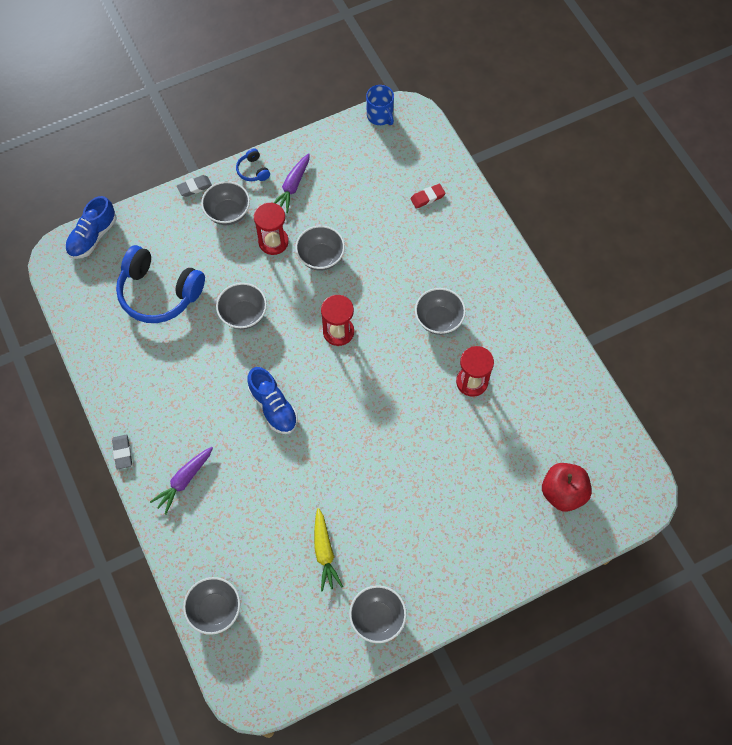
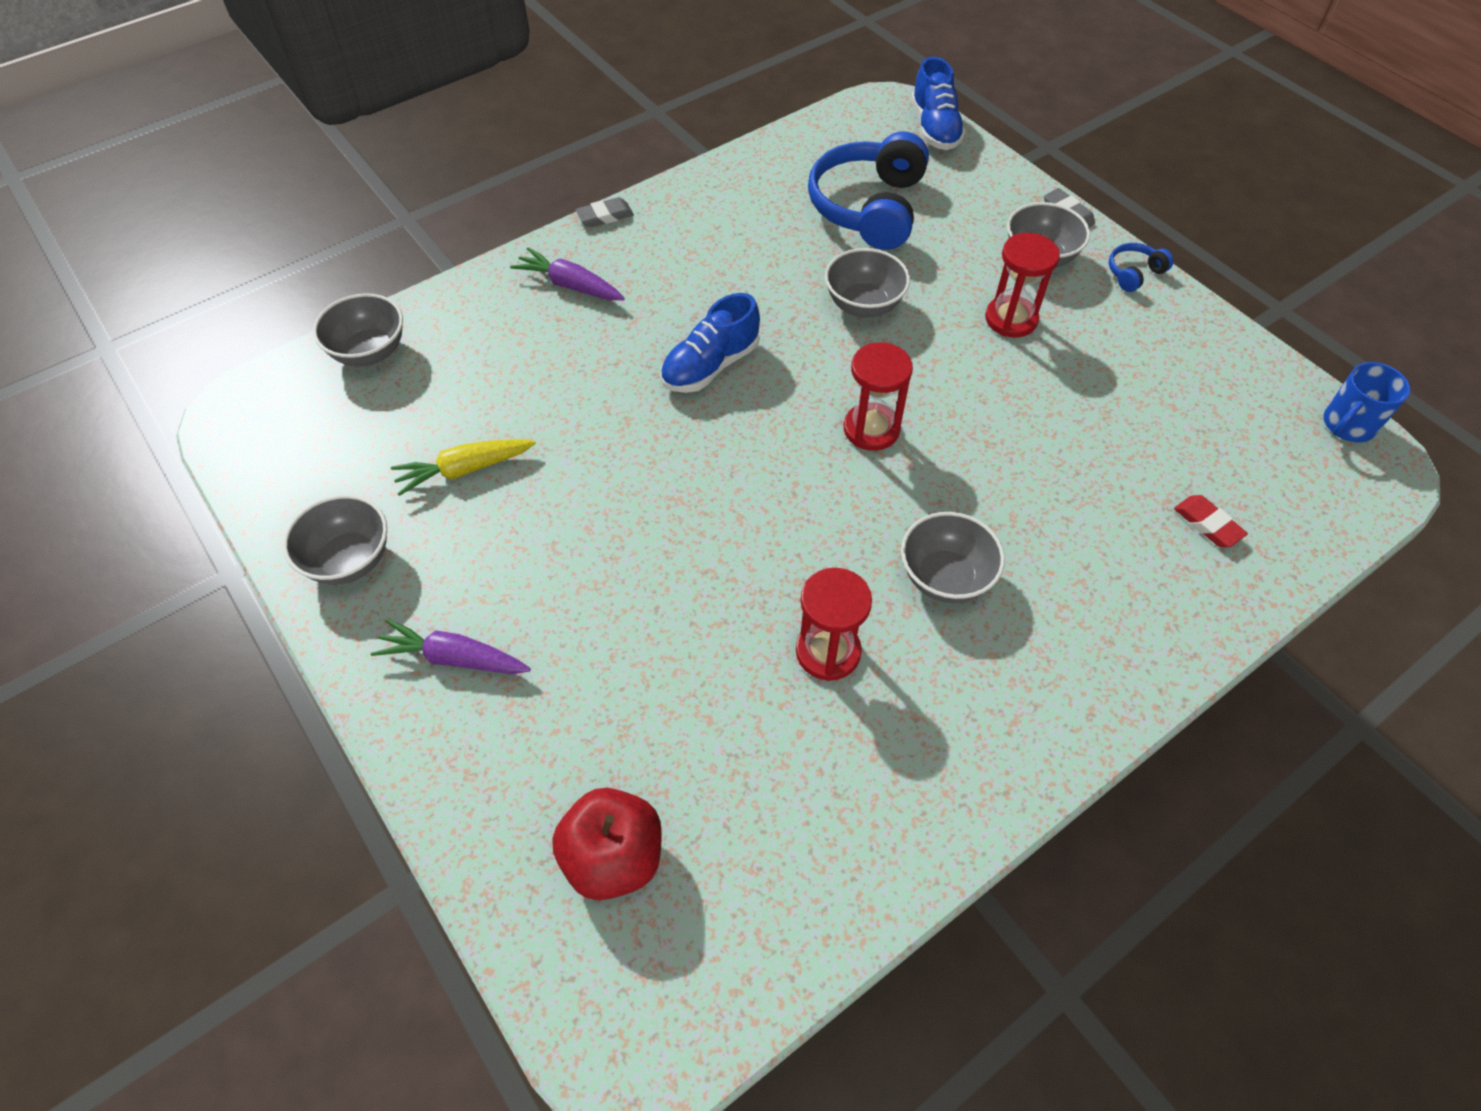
camera: 80 degrees right, 10 degrees down
blue shoe [65,196,116,259] -> blue shoe turned 120 degrees counterclockwise [911,57,966,150]
purple carrot [273,153,310,213] -> purple carrot moved to [371,619,531,674]
grey bowl [296,226,345,271] -> none

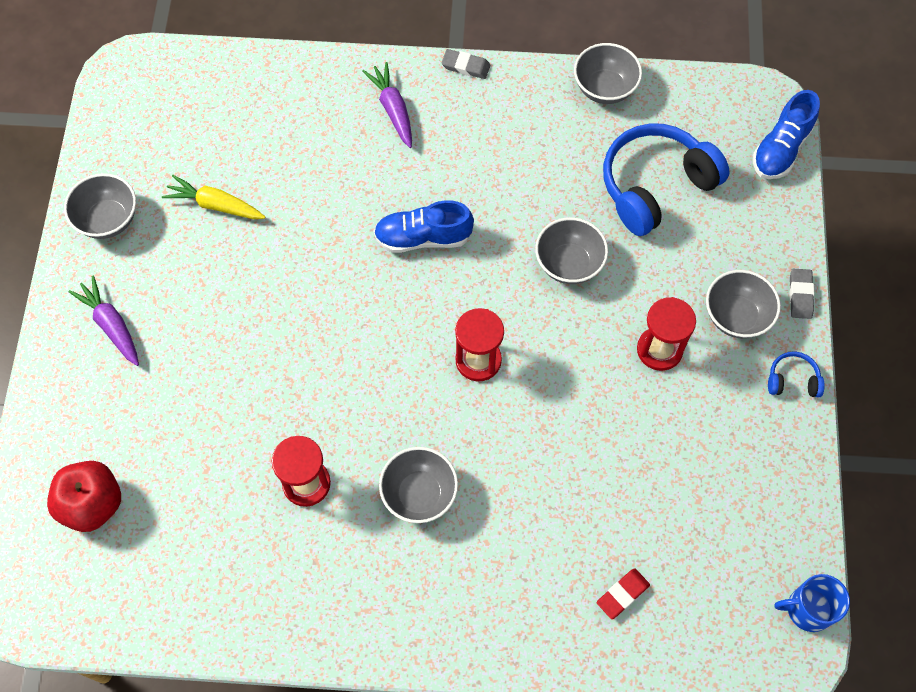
camera: 40 degrees right, 10 degrees up
grey bowl [313,293,403,366] -> grey bowl moved to [574,43,642,104]
red eraser [1174,495,1248,547] -> red eraser turned 45 degrees clockwise [596,568,650,619]

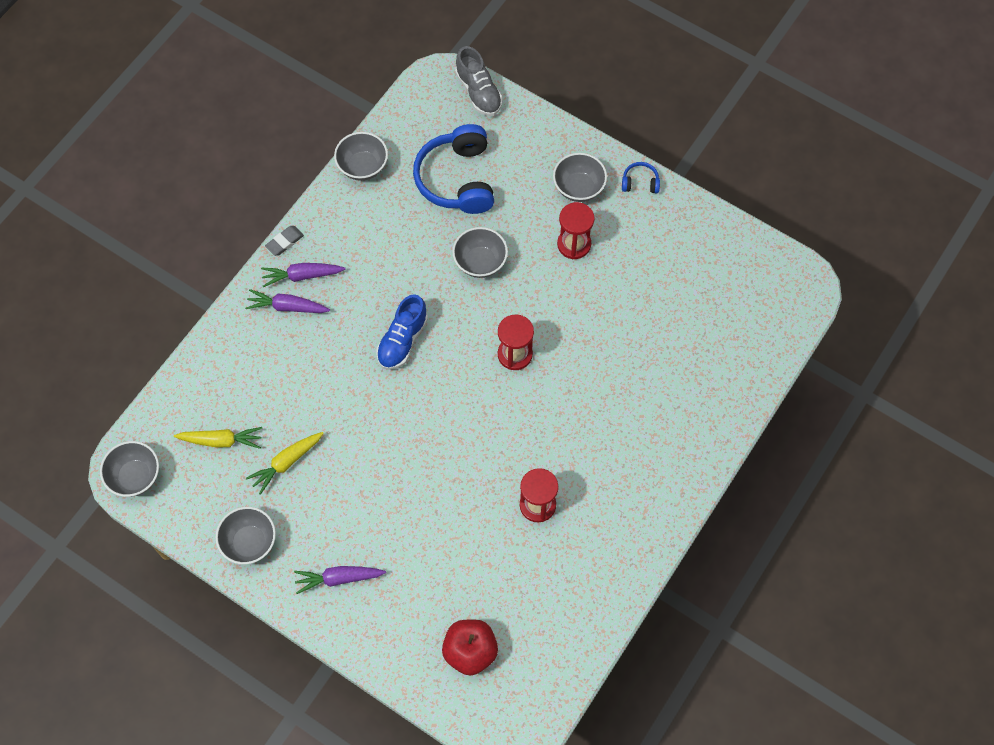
camera: 60 degrees left, 0 degrees up
grey bowl [379,447,458,523] -> grey bowl moved to [100,441,159,497]
red eraser [596,568,650,619] -> none
blue shoe [753,90,820,179] -> grey shoe [455,46,503,116]
blue headphones [768,351,825,397] -> blue headphones turned 60 degrees clockwise [622,162,660,194]
blue mug [774,574,850,632] -> none
grey eraser [789,269,814,319] -> none
none -> yellow carrot [174,427,262,449]
none -> purple carrot [261,263,346,287]

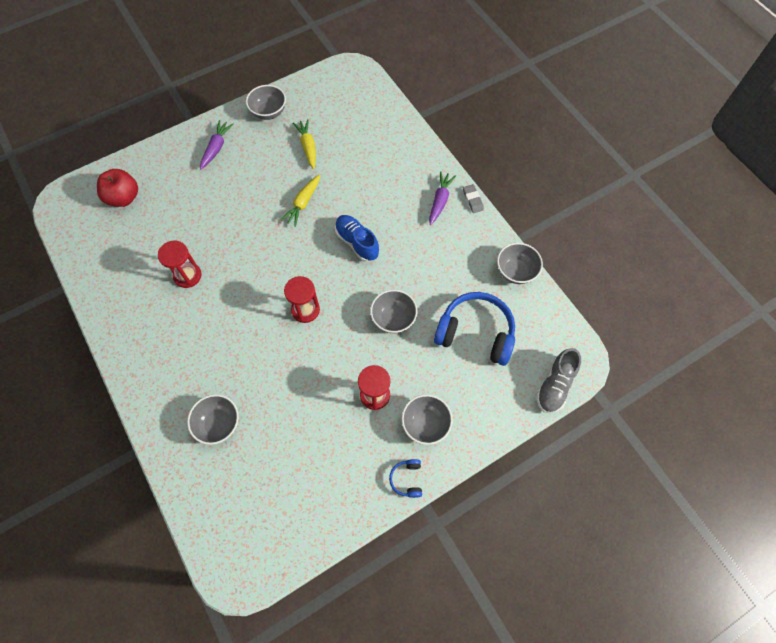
camera: 115 degrees right, 0 degrees up
grey bowl [100,441,159,497] -> grey bowl moved to [187,394,239,445]
yellow carrot [174,427,262,449] -> yellow carrot moved to [281,175,320,227]
purple carrot [245,289,330,313] -> none
grey shoe [455,46,503,116] -> grey shoe turned 60 degrees counterclockwise [536,348,581,413]
blue headphones [622,162,660,194] -> blue headphones turned 150 degrees clockwise [389,459,422,498]

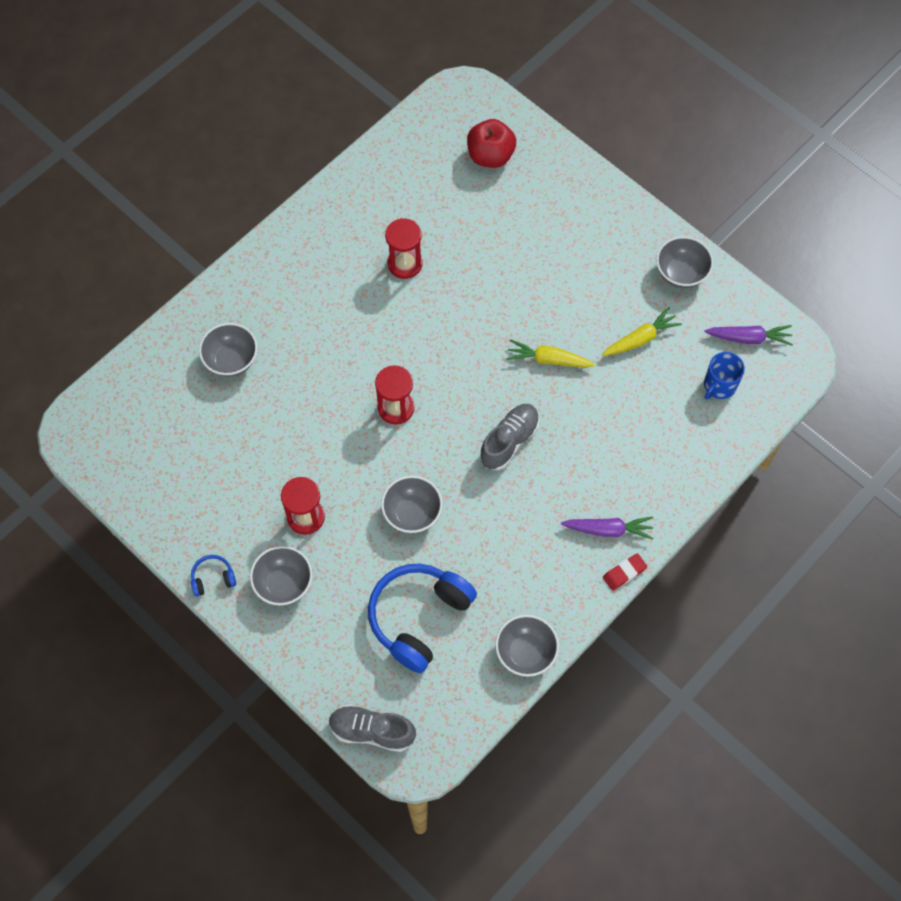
camera: 75 degrees right, 0 degrees up
purple carrot [200,120,234,169] -> purple carrot moved to [704,325,793,346]
blue shoe [335,215,379,262] -> grey shoe [480,404,540,470]
blue headphones [434,292,515,366] -> blue headphones turned 150 degrees counterclockwise [368,564,477,673]
grey eraser [463,184,484,213] -> red eraser [603,553,647,591]
none -> blue mug [704,352,745,399]

